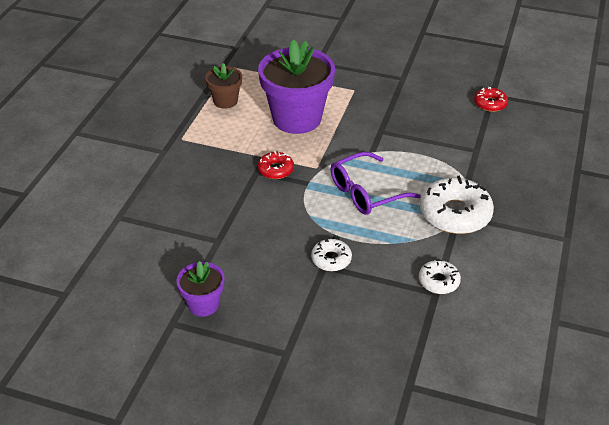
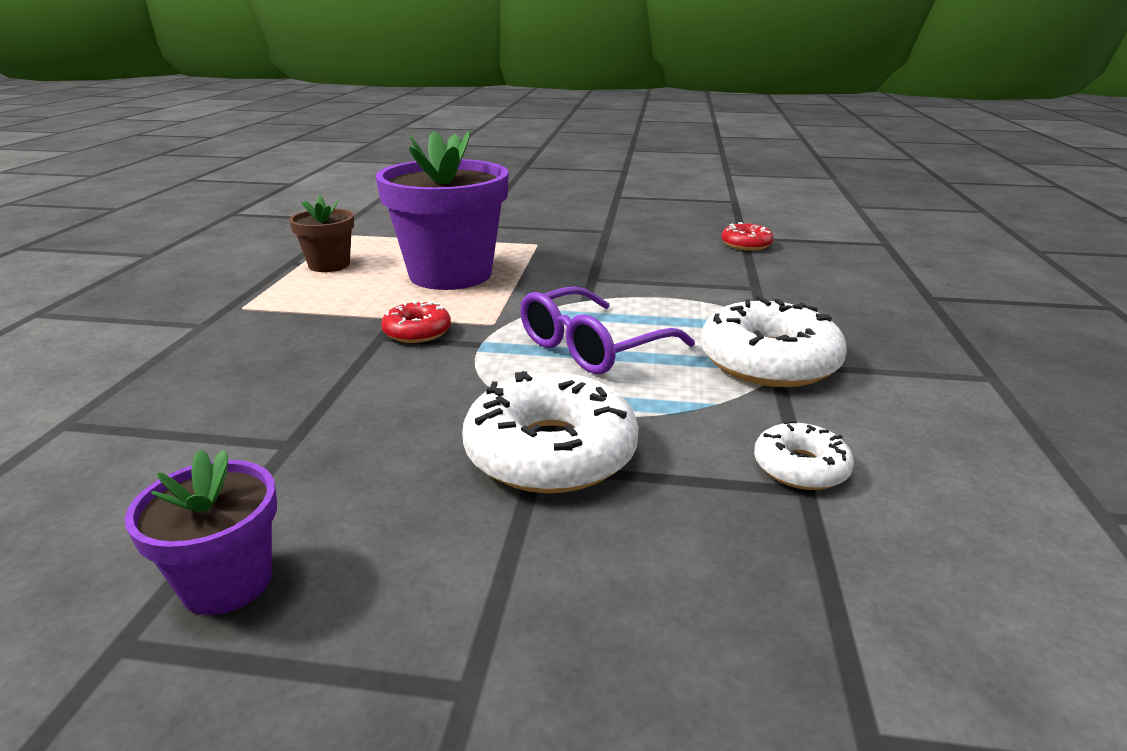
camera: 10 degrees left, 15 degrees down
white donut [311,239,352,271] -> white donut [462,371,639,493], size x1.88

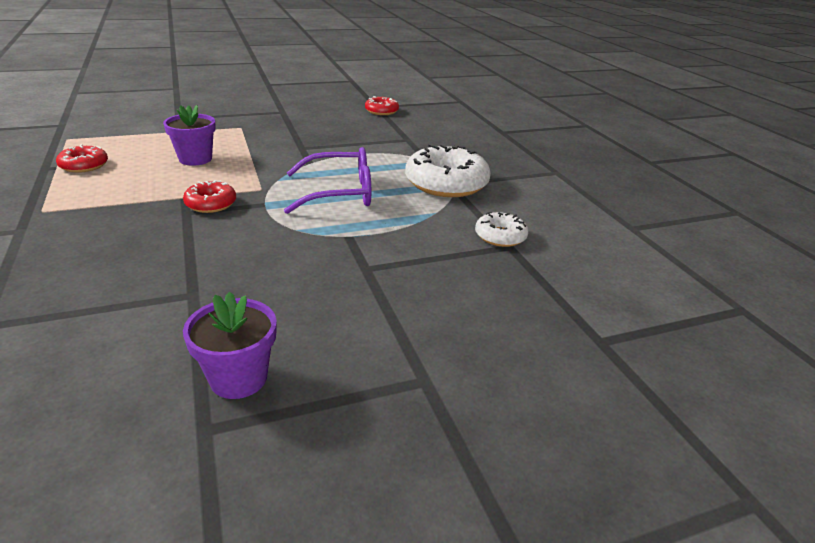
camera: 30 degrees left, 5 degrees up
brown flower pot [289,196,354,272] -> red donut [56,144,108,173]
purple flower pot [375,131,509,290] -> purple flower pot [163,105,216,166], size x0.50
white donut [462,371,639,493] -> none
purple glasses [520,286,695,374] -> purple glasses turned 120 degrees counterclockwise [284,147,371,214]

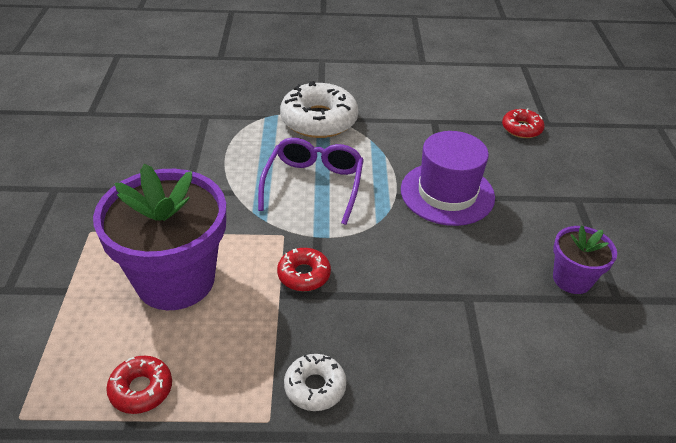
camera: 70 degrees left, 10 degrees up
purple flower pot [163,105,216,166] -> purple flower pot [93,164,226,310], size x1.98
red donut [365,96,399,115] -> red donut moved to [502,108,545,138]
white donut [475,212,528,247] -> white donut moved to [284,354,347,411]
none -> purple hat [401,131,495,226]

